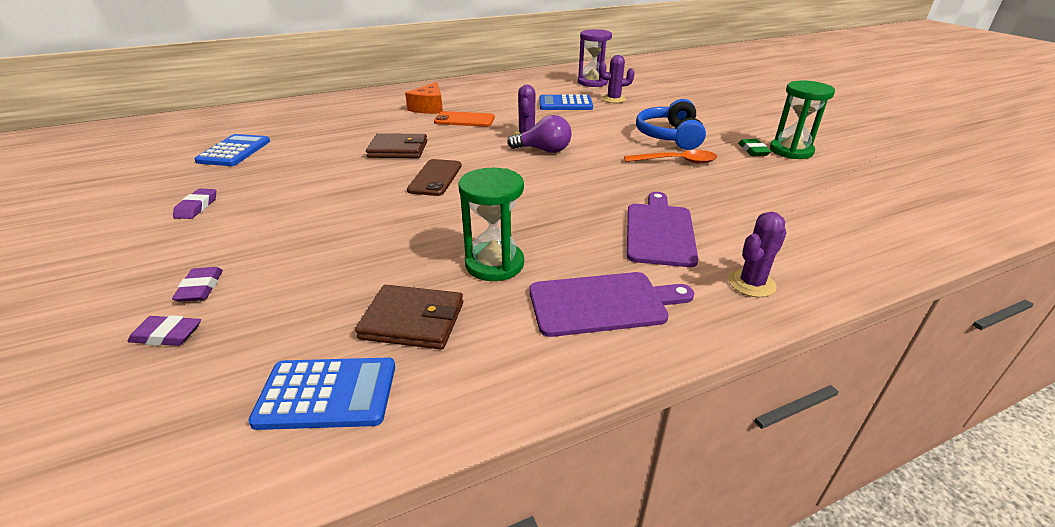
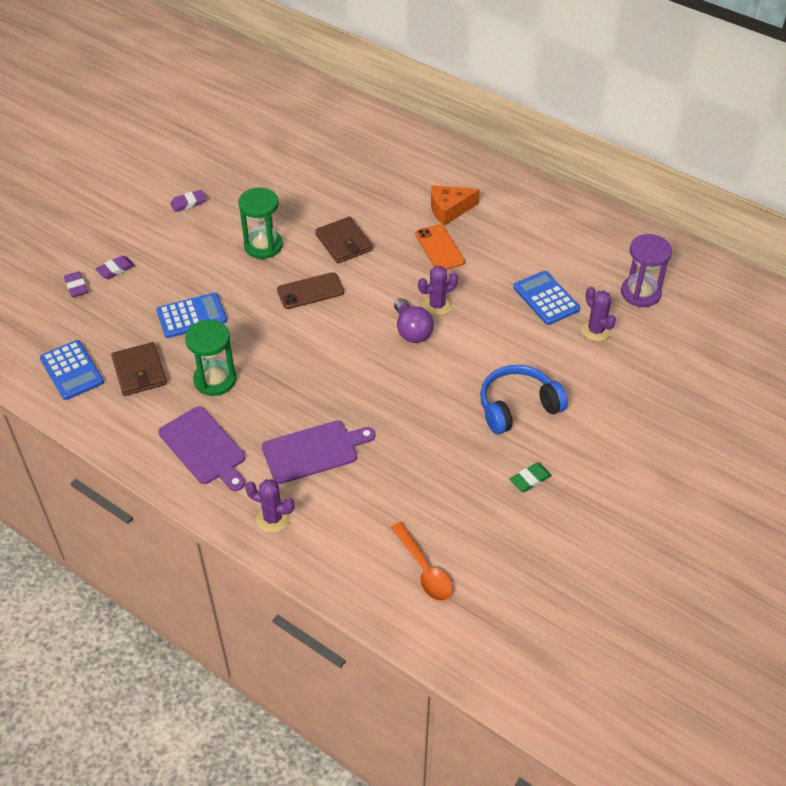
camera: 60 degrees right, 15 degrees up
blue calculator [194,134,270,166] -> blue calculator moved to [156,293,227,338]
orange spoon [624,150,717,164] -> orange spoon moved to [391,522,453,601]
green hourglass [770,81,835,159] -> green hourglass moved to [238,188,283,259]

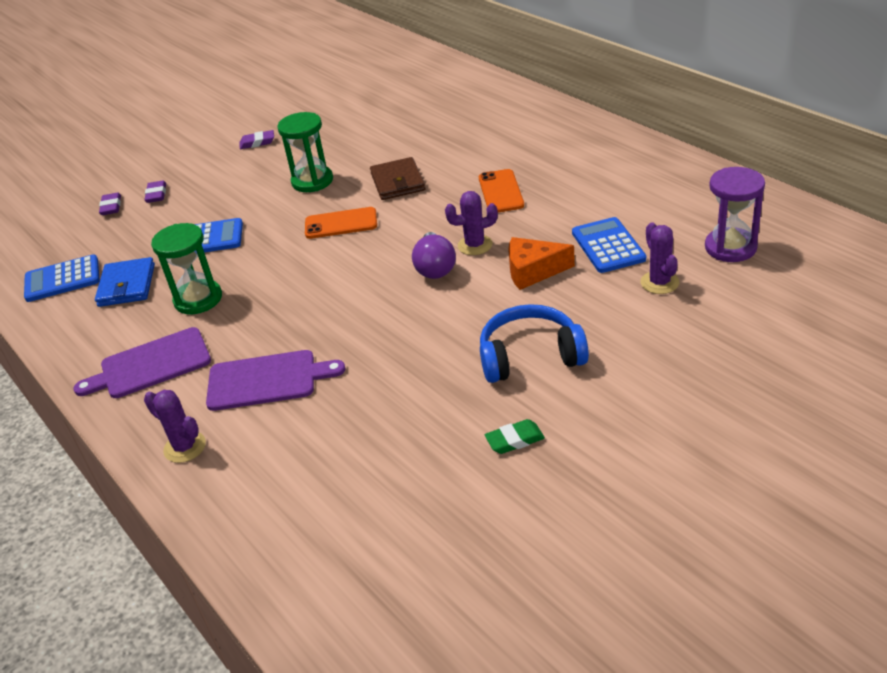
camera: 20 degrees right, 10 degrees down
blue calculator [40,340,104,400] -> blue calculator turned 90 degrees clockwise [24,255,100,302]
purple eraser [95,256,135,279] -> purple eraser turned 75 degrees counterclockwise [145,180,166,203]
brown wallet [111,342,167,396] -> blue wallet [95,257,155,307]
purple cutting board [159,406,246,491] -> purple cutting board turned 90 degrees clockwise [73,327,211,398]
brown phone [277,272,344,309] -> orange phone [305,207,377,239]
orange spoon [391,522,453,601] -> none
orange cheese [431,185,479,226] -> orange cheese moved to [508,237,575,290]

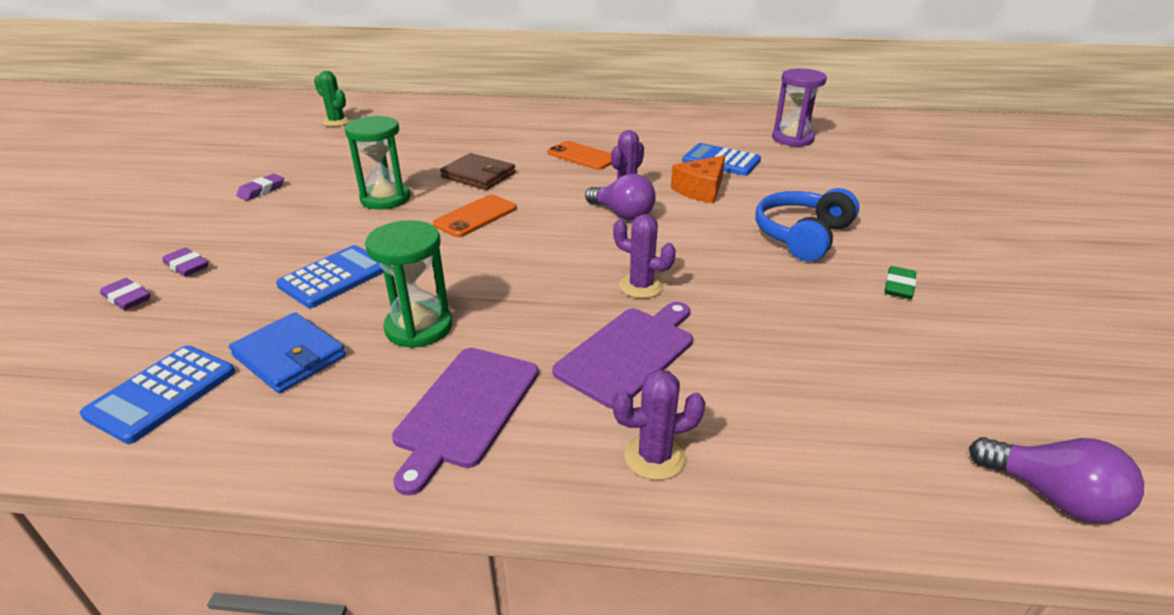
camera: 50 degrees left, 5 degrees down
purple cactus [640,222,680,294] -> purple cactus moved to [613,214,676,298]
none -> green cactus [314,71,351,127]
none -> purple light bulb [969,437,1144,524]

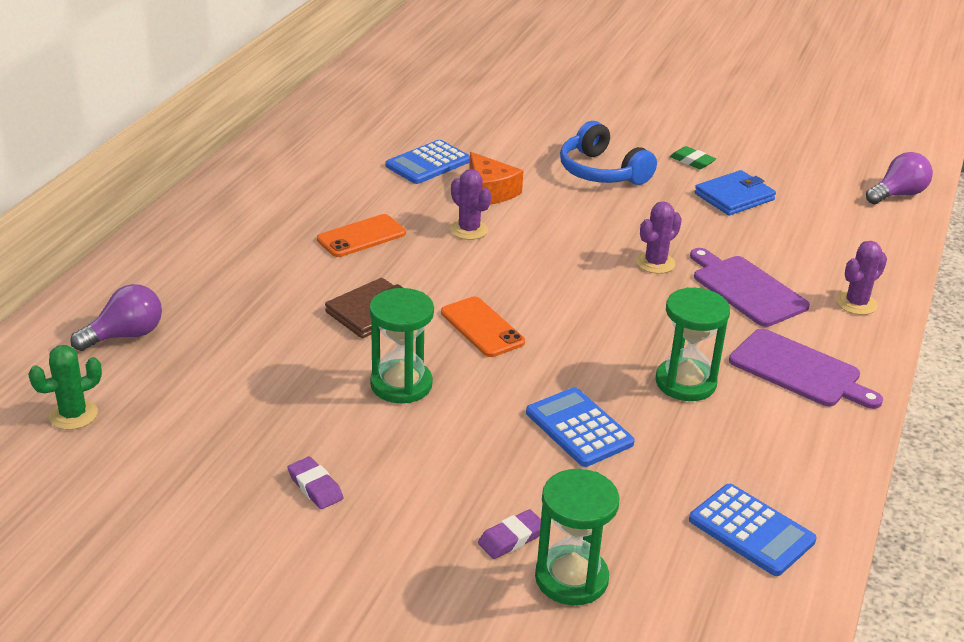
camera: 75 degrees left, 0 degrees up
purple eraser [100,278,150,310] -> green hourglass [535,469,620,605]
blue wallet [229,312,346,393] -> blue wallet moved to [695,170,776,215]
purple light bulb [585,174,656,220] -> purple light bulb moved to [70,284,162,351]
purple cactus [613,369,705,480] -> purple cactus turned 45 degrees clockwise [836,241,887,315]
purple hourglass [772,68,827,147] -> none

